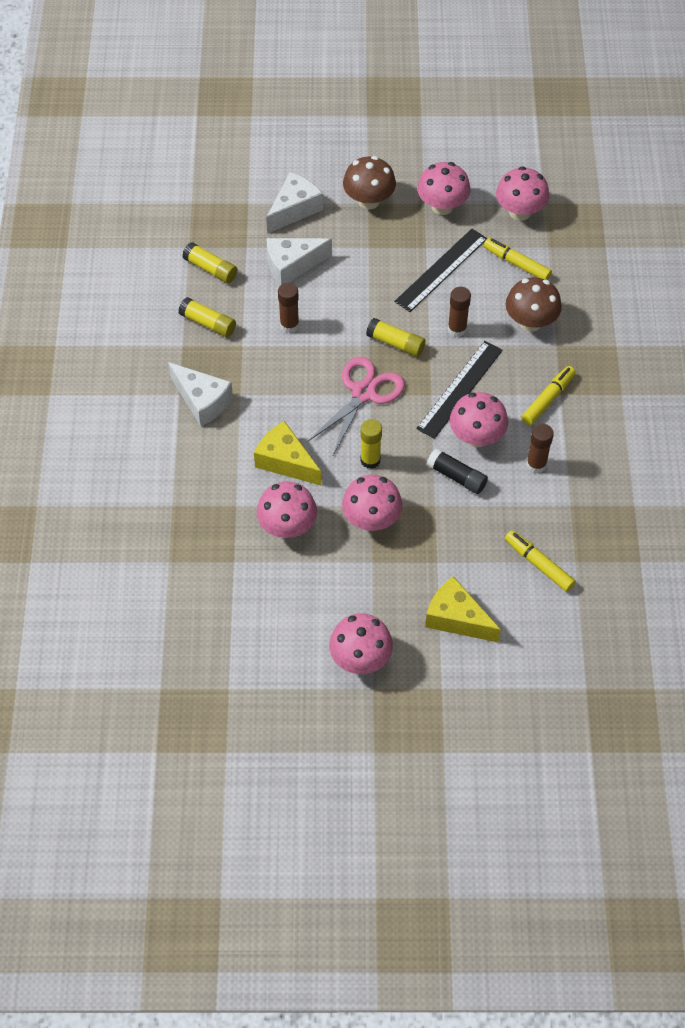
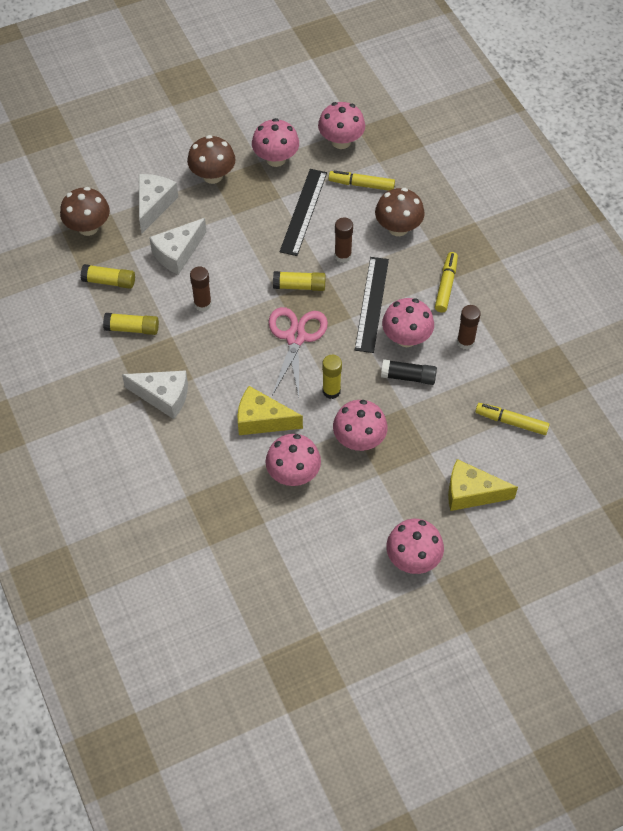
camera: 25 degrees left, 0 degrees up
none -> brown mushroom [60,187,110,236]

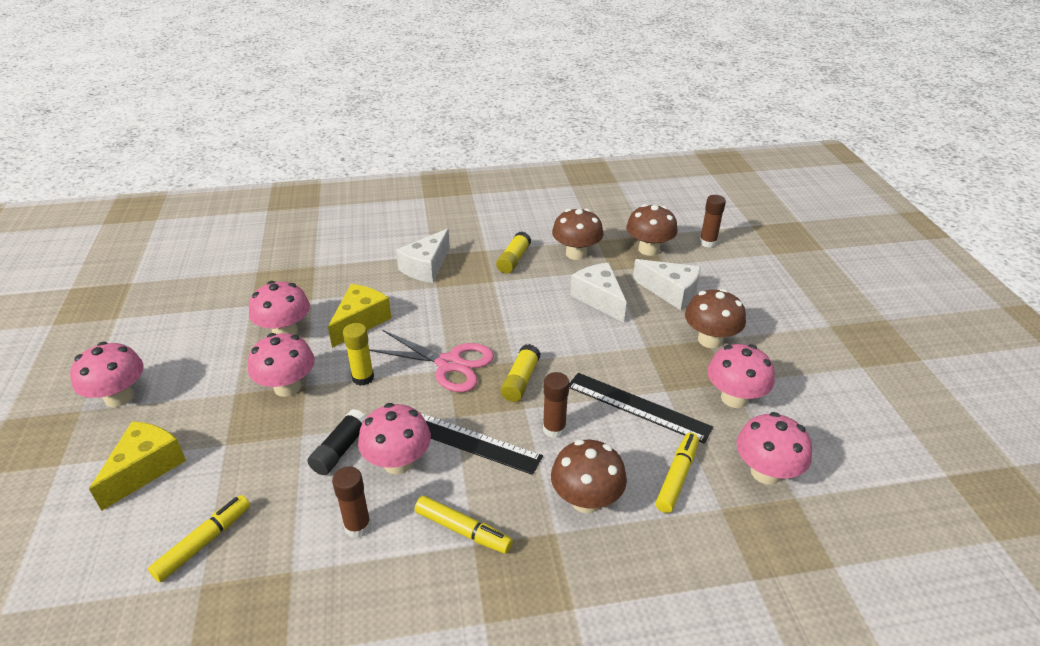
camera: 105 degrees right, 20 degrees down
yellow glue stick [81,264,135,289] -> brown mushroom [552,209,603,260]
brown glue stick [190,266,212,311] -> brown glue stick moved to [699,195,726,248]

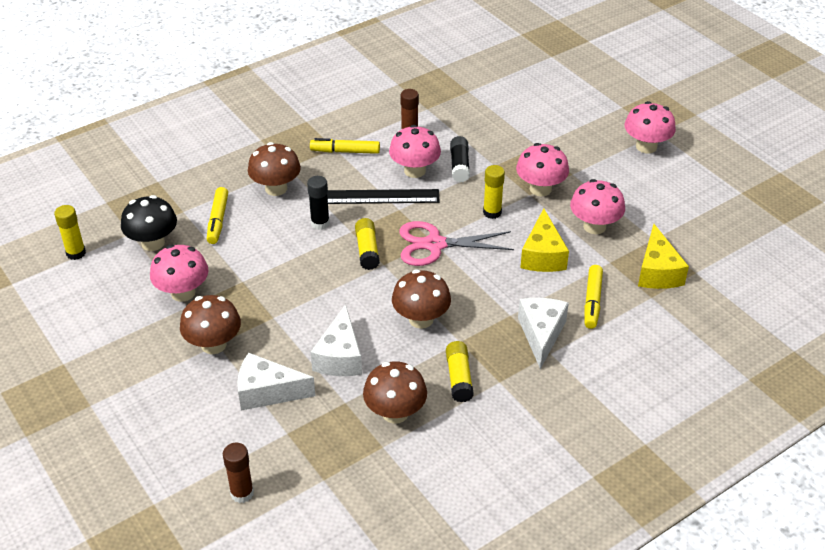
camera: 155 degrees right, 5 degrees up
yellow cheese [89,421,186,511] -> yellow cheese moved to [638,224,689,289]
yellow marker [148,495,250,582] -> yellow marker moved to [584,265,603,329]
brown glue stick [543,372,569,438] -> black glue stick [307,176,330,230]
black ruler [569,373,713,444] -> none
white cheese [570,262,626,322] -> white cheese turned 60 degrees clockwise [311,304,362,376]
brown mushroom [626,204,678,256] -> brown mushroom moved to [392,269,451,329]
pink mushroom [736,412,812,485] -> black mushroom [121,195,177,251]
none -> yellow glue stick [54,205,86,260]

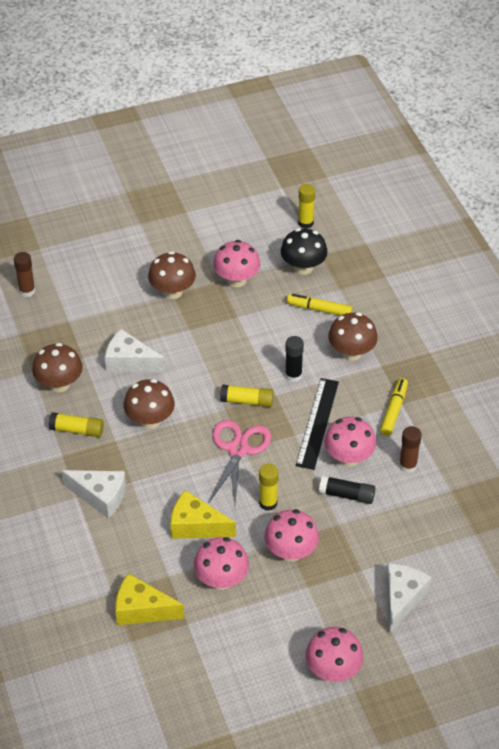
camera: 105 degrees right, 5 degrees up
white cheese [237,353,315,411] -> white cheese moved to [386,563,432,634]
yellow marker [584,265,603,329] -> none

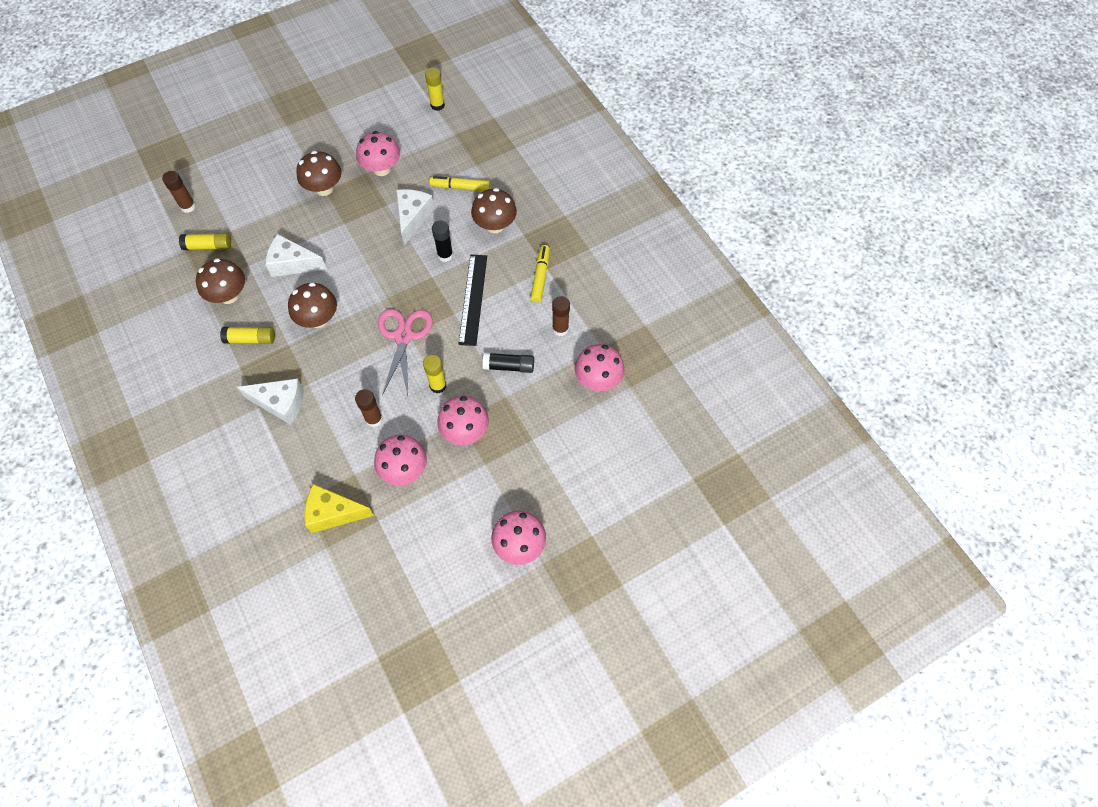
camera: 10 degrees left, 15 degrees up
yellow cheese [170,490,236,539] -> brown glue stick [355,389,383,427]
yellow glue stick [220,385,274,407] -> yellow glue stick moved to [179,233,231,250]
black mushroom [281,228,328,275] -> none
pink mushroom [324,417,376,467] -> pink mushroom moved to [575,344,624,391]
white cheese [386,563,432,634] -> white cheese moved to [396,189,435,245]

